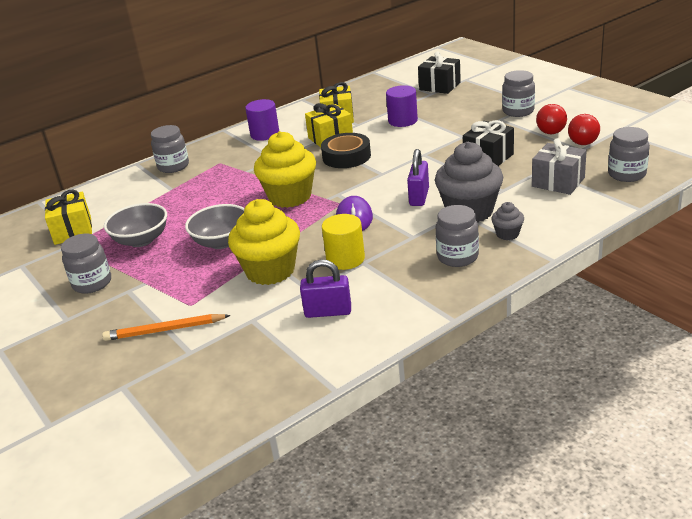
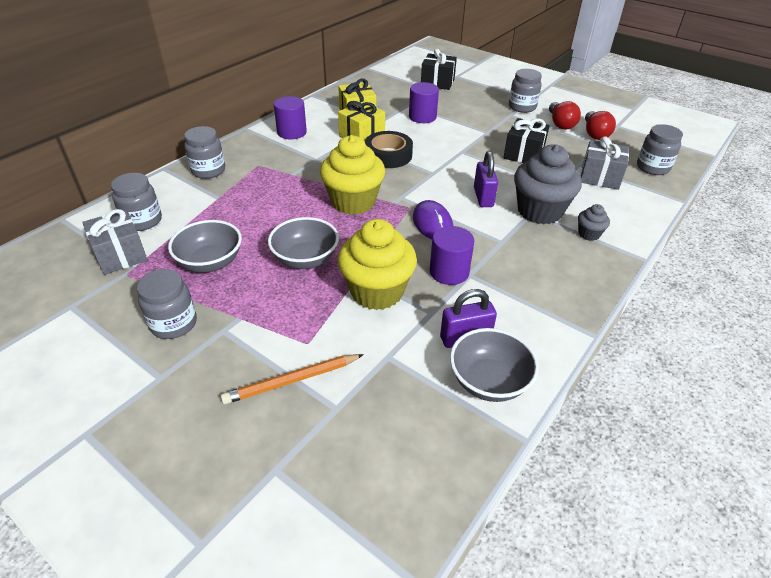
camera: 20 degrees left, 10 degrees up
yellow gift [45,190,92,245] -> grey gift [82,209,148,275]
yellow cylinder [322,214,365,270] -> purple cylinder [430,226,474,285]
grey jar [436,205,479,267] -> grey jar moved to [111,173,162,231]
none -> grey bowl [450,328,539,402]

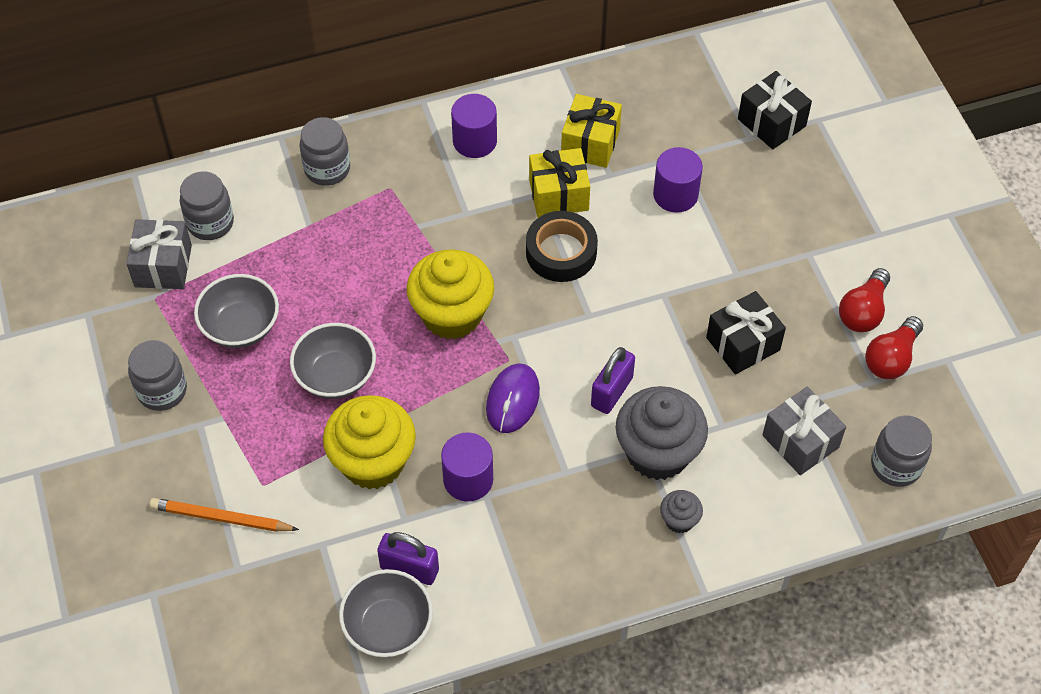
camera: 35 degrees right, 15 degrees up
grey jar [509,69,542,113] -> none

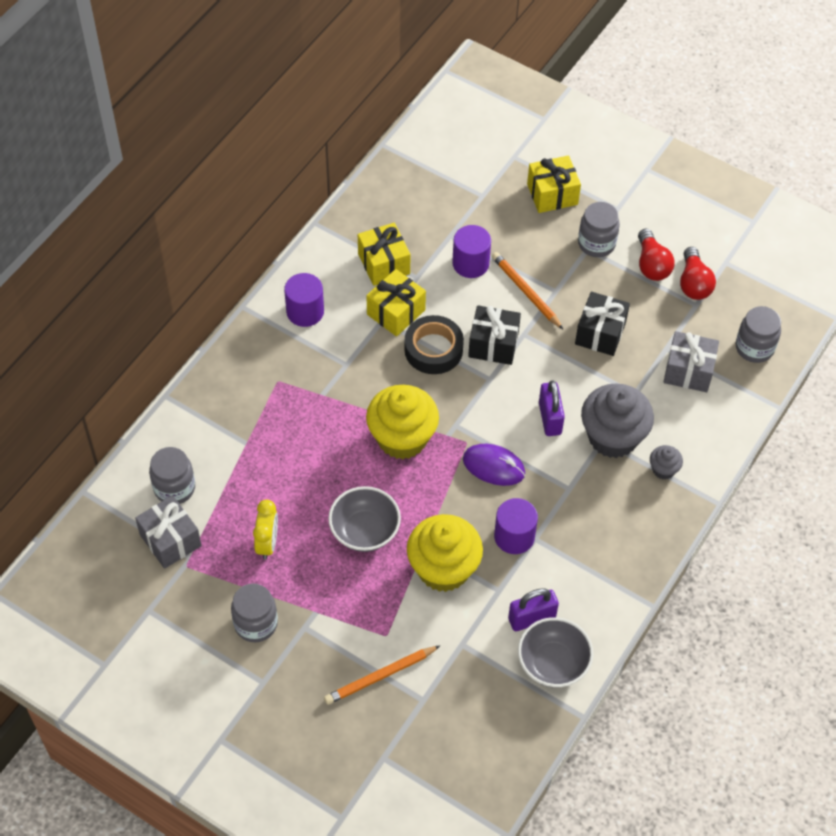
camera: 40 degrees left, 0 degrees up
grey bowl [194,274,279,348] -> yellow clock [253,500,278,559]
grey jar [300,117,350,186] -> grey jar moved to [578,202,620,257]
purple mouse [486,363,540,433] -> purple mouse turned 45 degrees counterclockwise [463,444,525,486]
black gift [738,71,812,149] -> black gift moved to [468,305,521,365]
none -> orange pencil [492,252,563,329]
none -> yellow gift [527,155,581,213]

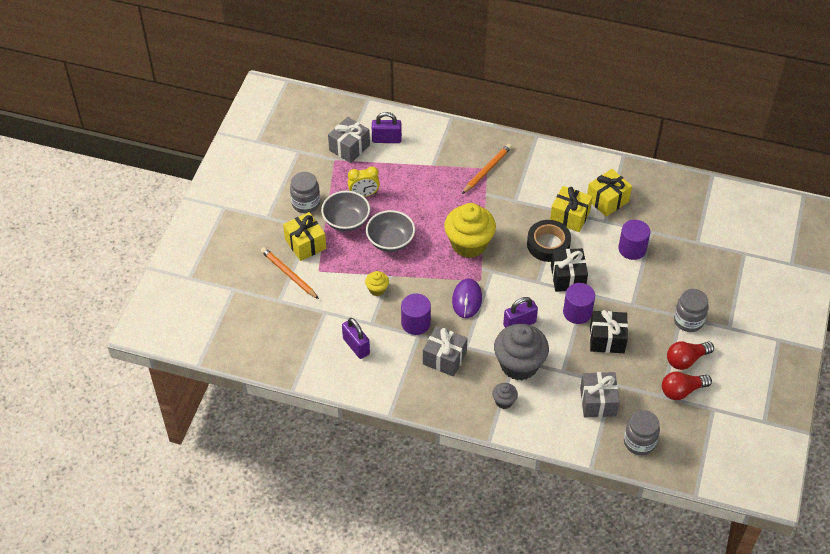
camera: 75 degrees right, 5 degrees down
grey jar [149,447,195,504] -> purple padlock [372,112,402,143]
purple cylinder [284,273,324,327] -> purple cylinder moved to [563,283,595,324]
yellow cupcake [407,514,483,592] -> yellow cupcake [365,271,389,296], size x0.46
orange pencil [492,252,563,329] -> orange pencil moved to [462,144,512,194]
grey bowl [518,617,593,688] -> grey bowl moved to [321,191,370,232]
yellow gift [527,155,581,213] -> yellow gift moved to [283,212,327,261]
none -> grey gift [423,326,468,377]

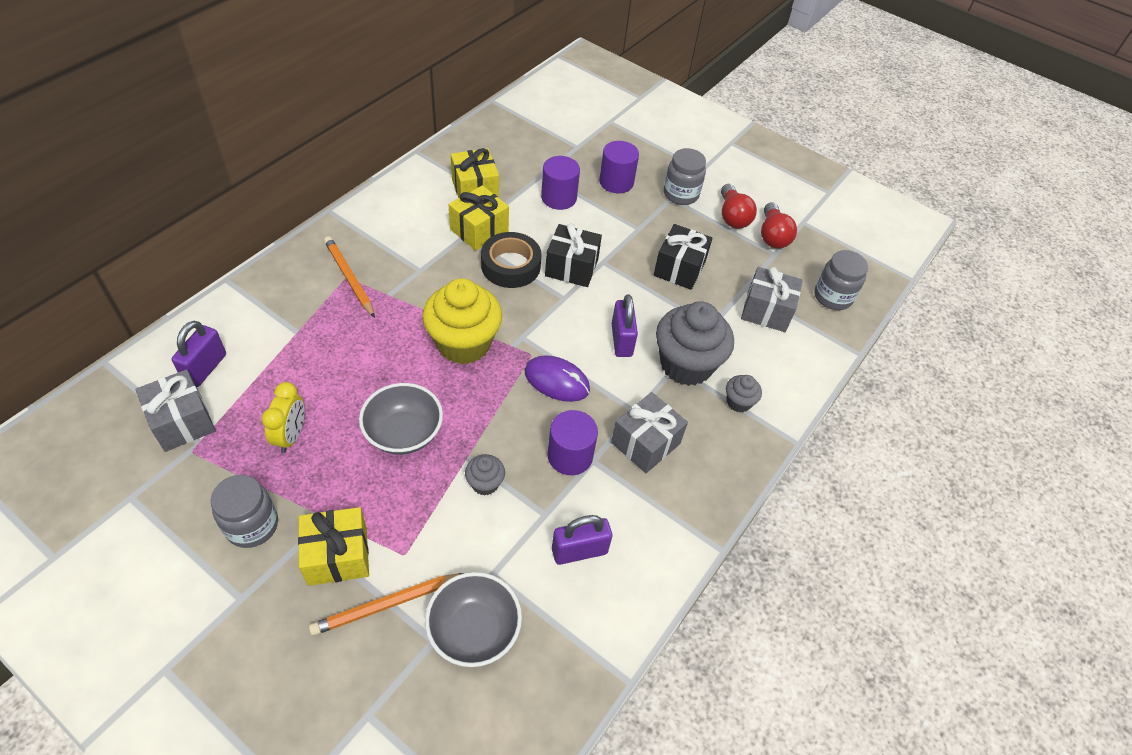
camera: 75 degrees left, 0 degrees up
grey bowl [321,191,370,232] -> grey bowl moved to [425,572,522,667]
yellow cupcake [365,271,389,296] -> grey cupcake [465,454,505,496]
purple cylinder [563,283,595,324] -> purple cylinder moved to [599,141,639,193]

